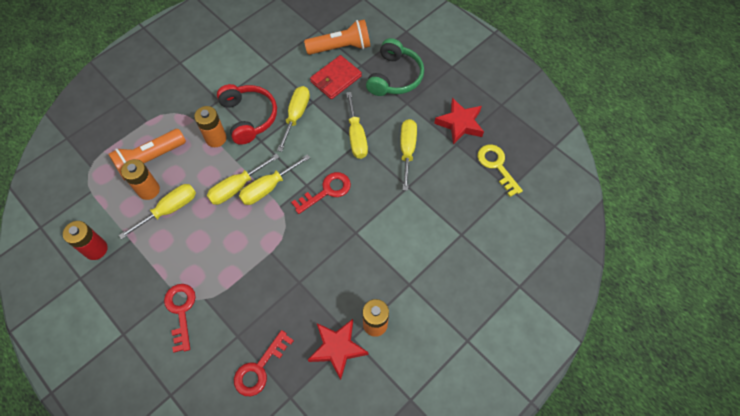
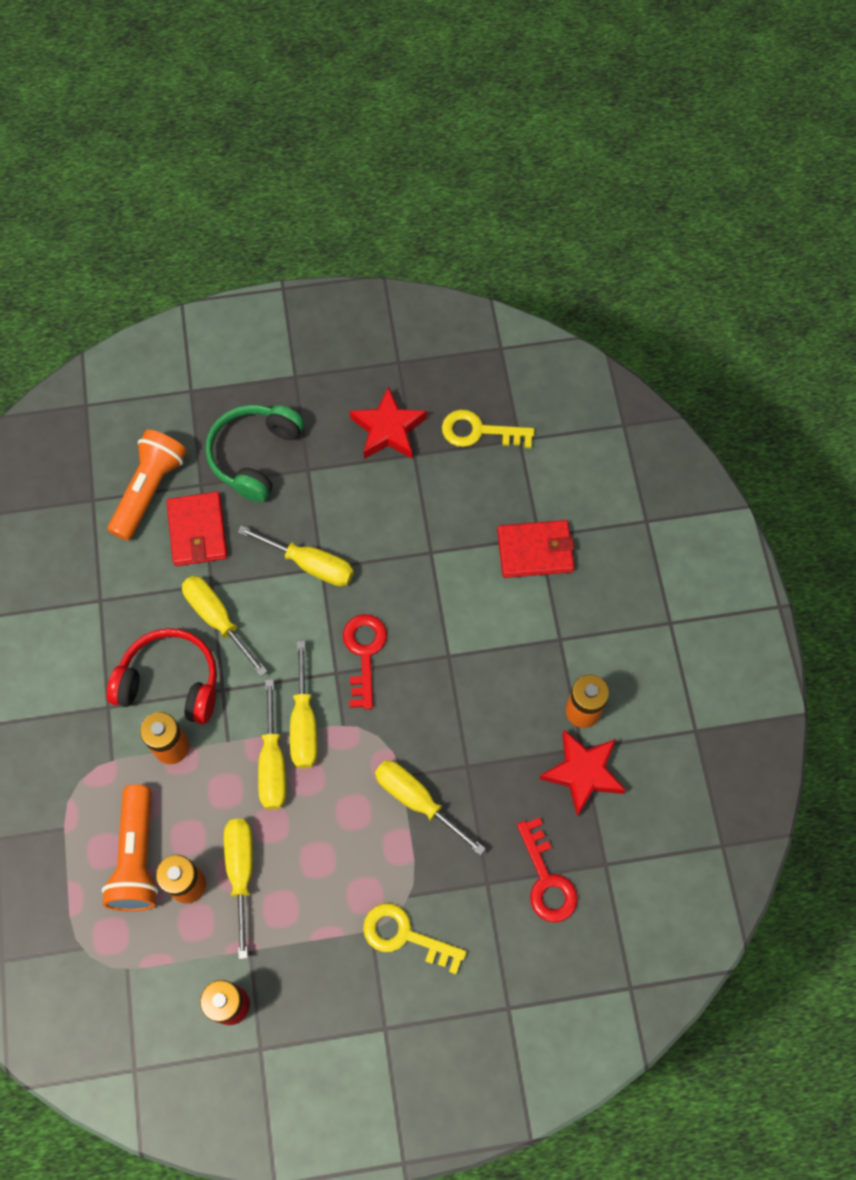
camera: 55 degrees left, 5 degrees up
red key [164,284,196,352] -> yellow key [363,903,467,974]
green headphones [366,38,424,96] -> green headphones turned 120 degrees counterclockwise [205,405,304,502]
yellow screwdriver [400,119,417,191] -> yellow screwdriver moved to [375,761,486,855]
none -> red wallet [497,520,574,578]

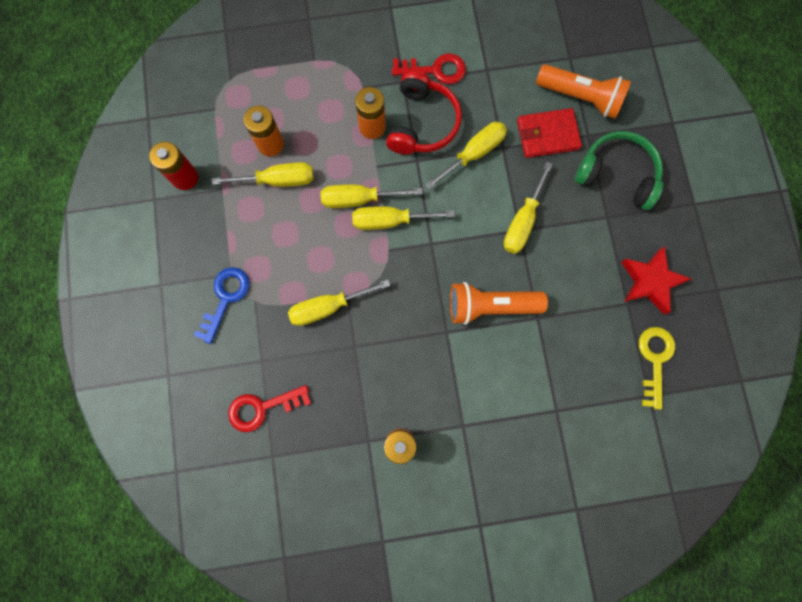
camera: 90 degrees right, 10 degrees up
orange flashlight [102,785,159,911] -> orange flashlight moved to [450,282,548,325]
red key [343,614,387,709] -> red key moved to [392,54,466,84]
yellow key [363,903,467,974] -> blue key [194,267,250,344]
yellow screwdriver [375,761,486,855] -> yellow screwdriver turned 150 degrees counterclockwise [288,280,390,326]
red wallet [497,520,574,578] -> none
red star [539,730,626,816] -> none

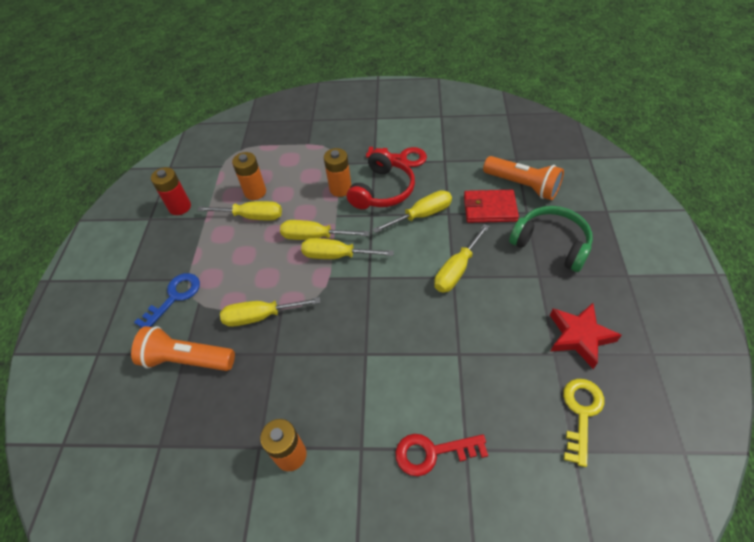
camera: 15 degrees right, 25 degrees down
red key [228,385,311,432] -> red key moved to [396,434,488,476]
orange flashlight [450,282,548,325] -> orange flashlight moved to [131,326,235,371]

